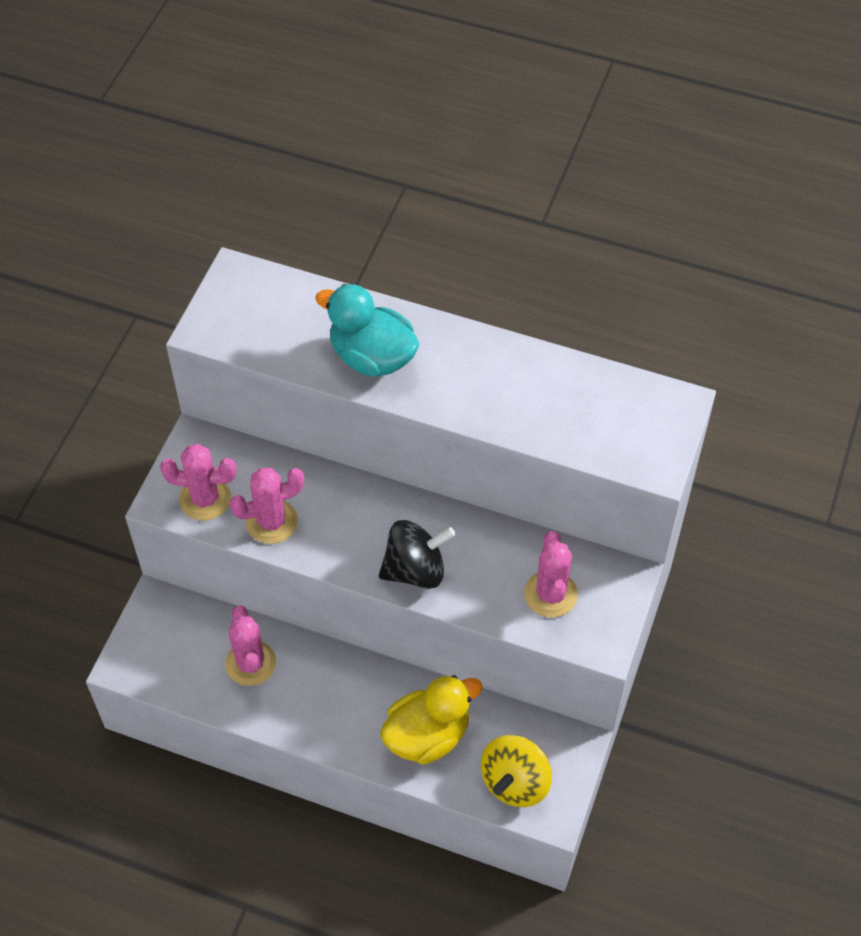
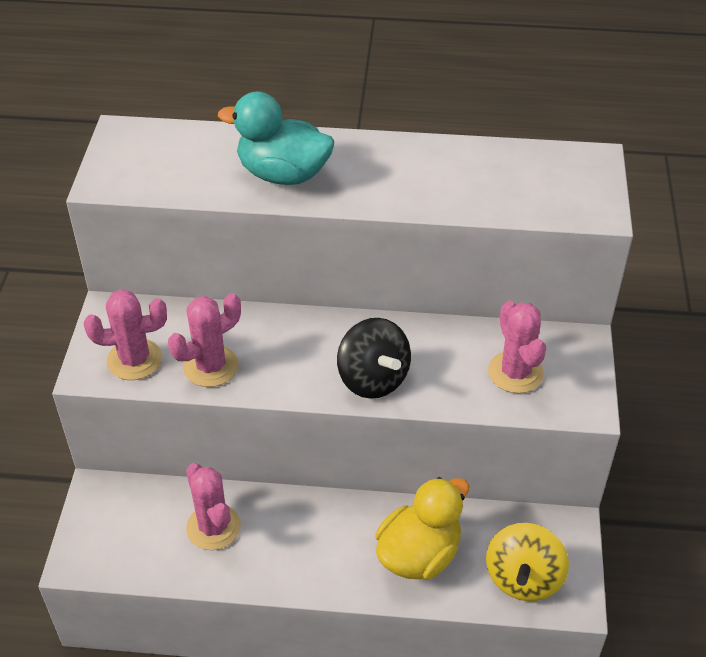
camera: 15 degrees left, 10 degrees down
black spinning top [379,520,455,589] -> black spinning top turned 90 degrees clockwise [337,318,411,399]

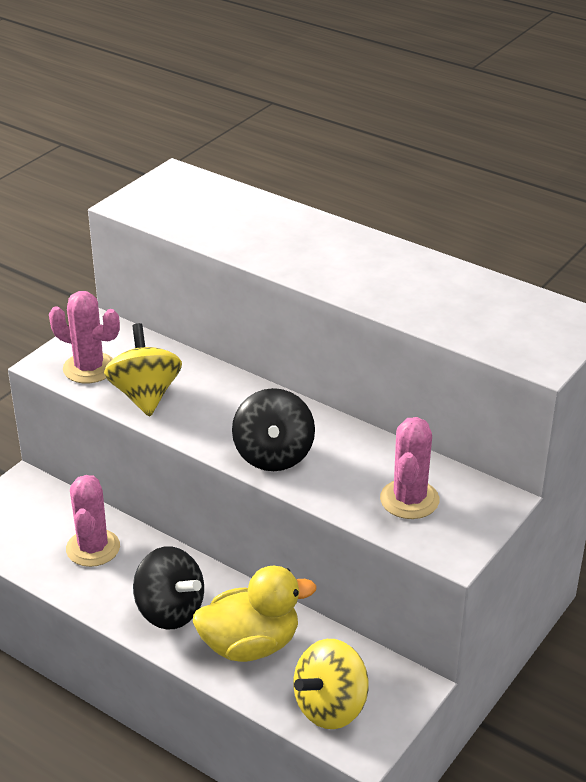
camera: 30 degrees right, 10 degrees down
pink cactus [168,293,241,387] -> yellow spinning top [104,323,182,417]
turquoise duck [218,91,334,185] -> none
none -> black spinning top [133,546,204,630]

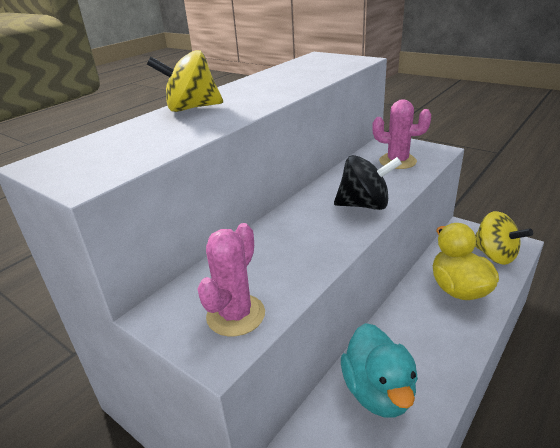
camera: 85 degrees left, 5 degrees down
pink cactus [66,475,120,567] -> turquoise duck [341,323,418,417]
yellow spinning top [104,323,182,417] -> yellow spinning top moved to [147,50,223,112]
black spinning top [133,546,204,630] -> none

